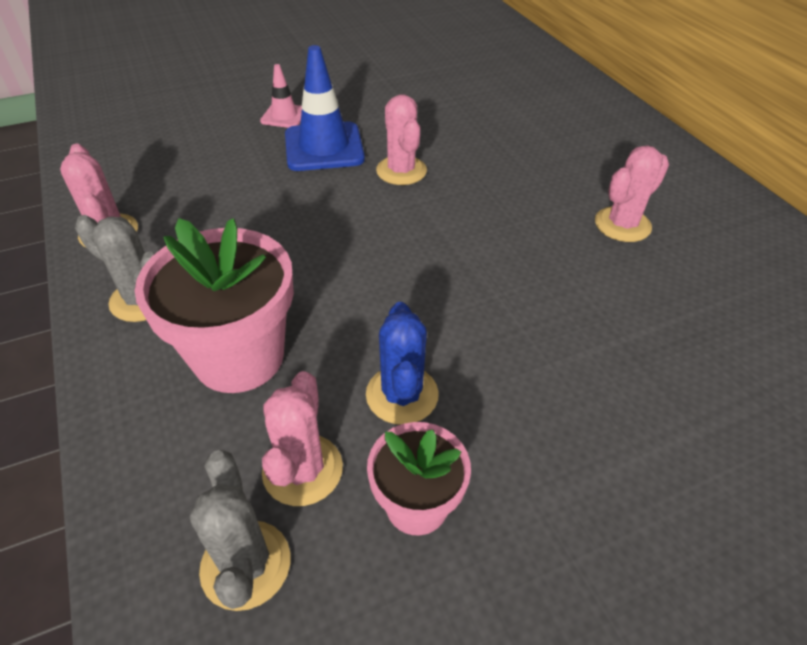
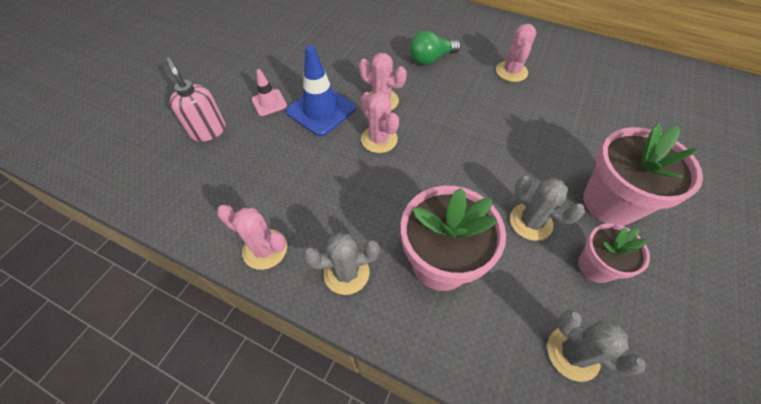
camera: 40 degrees left, 10 degrees up
pink cactus [262,371,343,506] -> pink cactus moved to [361,92,399,153]
blue cactus [366,302,439,425] -> grey cactus [510,176,585,241]
none -> pink soap dispenser [166,57,226,142]
none -> green light bulb [409,31,461,65]
none -> pink flower pot [583,123,703,226]

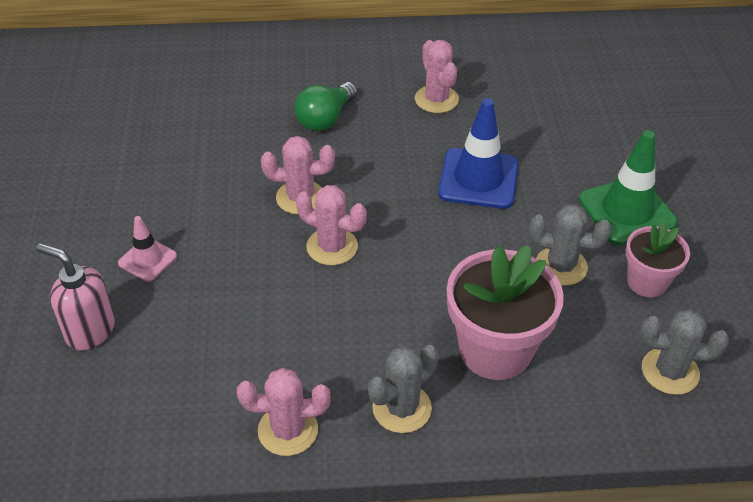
camera: 30 degrees left, 10 degrees down
blue traffic cone [286,45,356,136] -> blue traffic cone moved to [438,98,519,209]
pink flower pot [583,123,703,226] -> green traffic cone [579,130,678,245]

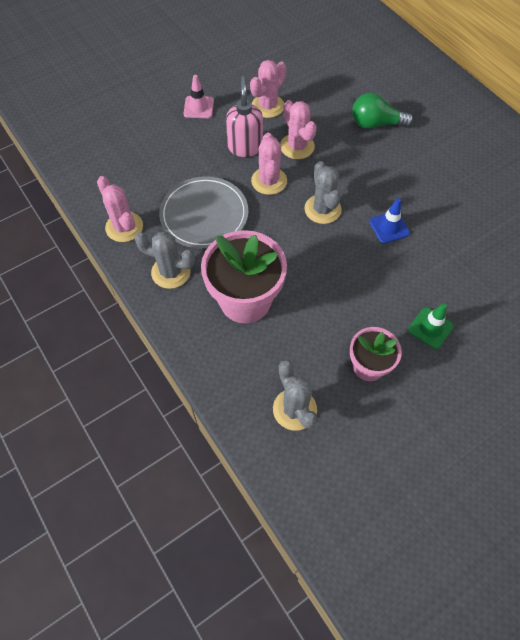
camera: 60 degrees right, 15 degrees up
pink soap dispenser [36,243,115,351] -> pink soap dispenser moved to [226,76,263,157]
pink cactus [415,40,459,113] -> pink cactus moved to [250,60,286,118]
blue traffic cone [438,98,519,209] -> blue traffic cone [369,198,410,244], size x0.56
grey cactus [529,204,612,286] -> grey cactus moved to [304,161,342,224]
green traffic cone [579,130,678,245] -> green traffic cone [408,303,454,349], size x0.56
none -> grey plate [159,176,248,249]

